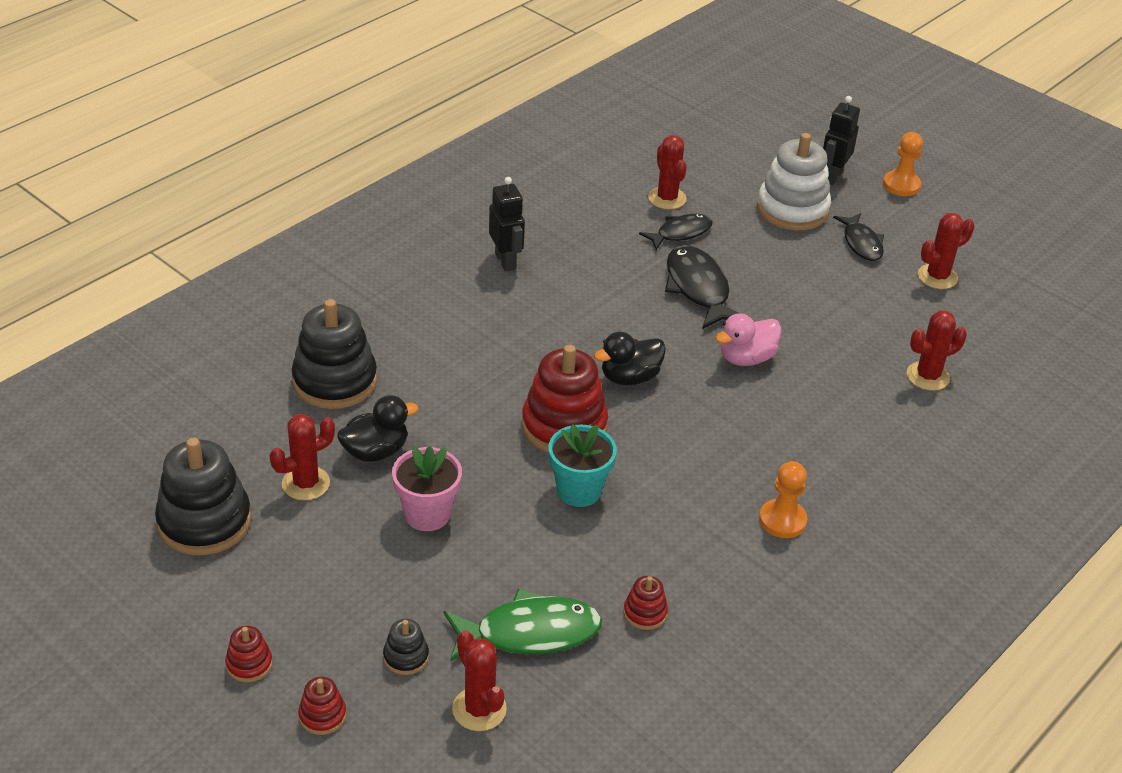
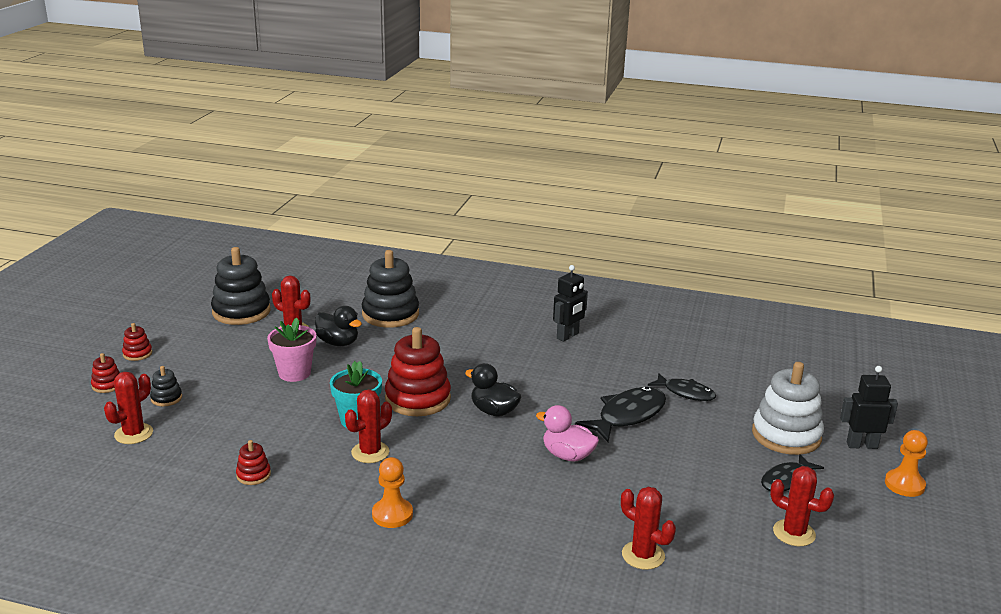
camera: 65 degrees right, 15 degrees down
green fish [444,589,602,662] -> none
red cactus [648,135,687,210] -> red cactus moved to [345,389,392,463]

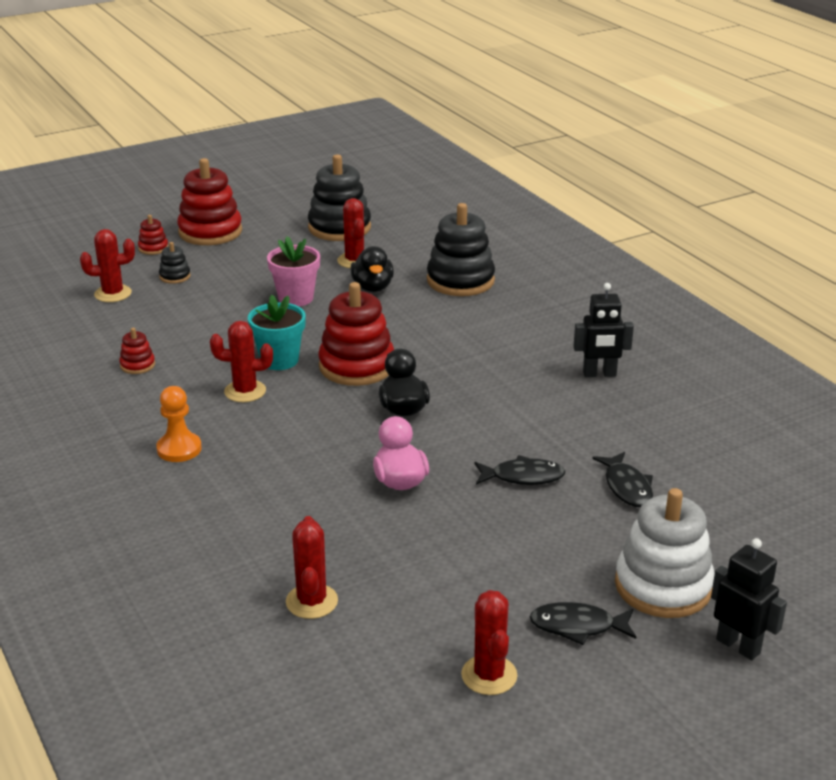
camera: 45 degrees right, 5 degrees up
red stacking toy [122,323,152,361] -> red stacking toy [177,158,242,245], size x2.19
black fish [575,387,666,442] -> black fish [474,455,566,485], size x0.65
orange pawn [885,430,928,497] -> none

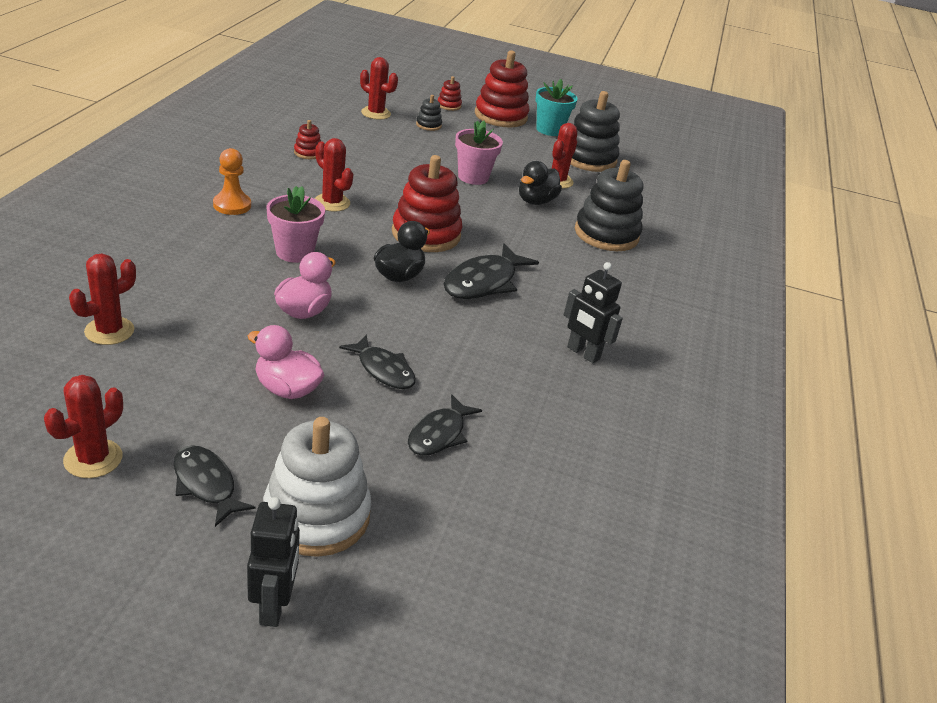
camera: 40 degrees right, 5 degrees up
turquoise flower pot [248,294,306,370] -> turquoise flower pot moved to [536,79,577,136]
none -> pink duck [248,325,324,399]
none -> pink flower pot [266,186,325,263]
none -> black fish [444,243,539,299]

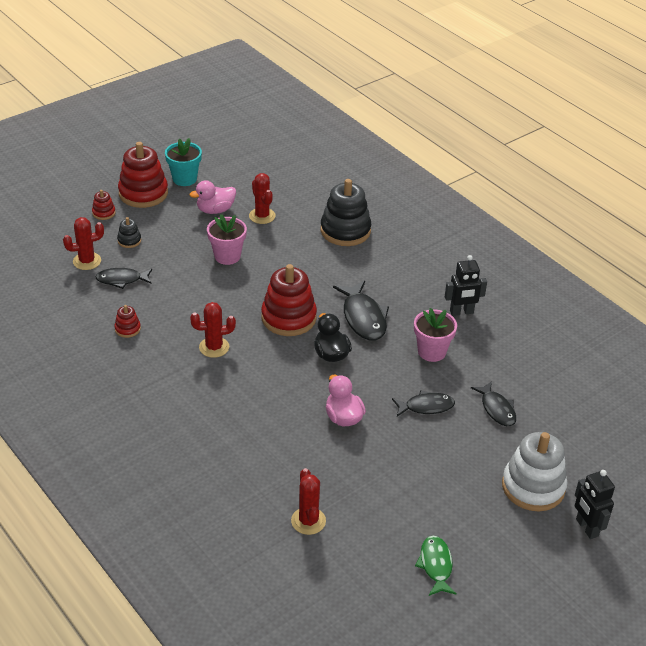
camera: 50 degrees left, 5 degrees up
red cactus [44,375,123,478] -> green fish [415,536,457,596]
black fish [174,445,255,527] -> black fish moved to [96,268,152,289]
orange pawn [213,148,251,215] -> none
black robot [247,497,300,627] -> black robot turned 150 degrees counterclockwise [575,470,615,539]
pink duck [248,325,324,399] -> pink duck moved to [189,180,236,214]
pink flower pot [266,186,325,263] -> pink flower pot moved to [414,308,457,362]
black duck [519,161,562,205] -> none
black stacking toy [570,91,620,172] -> none

